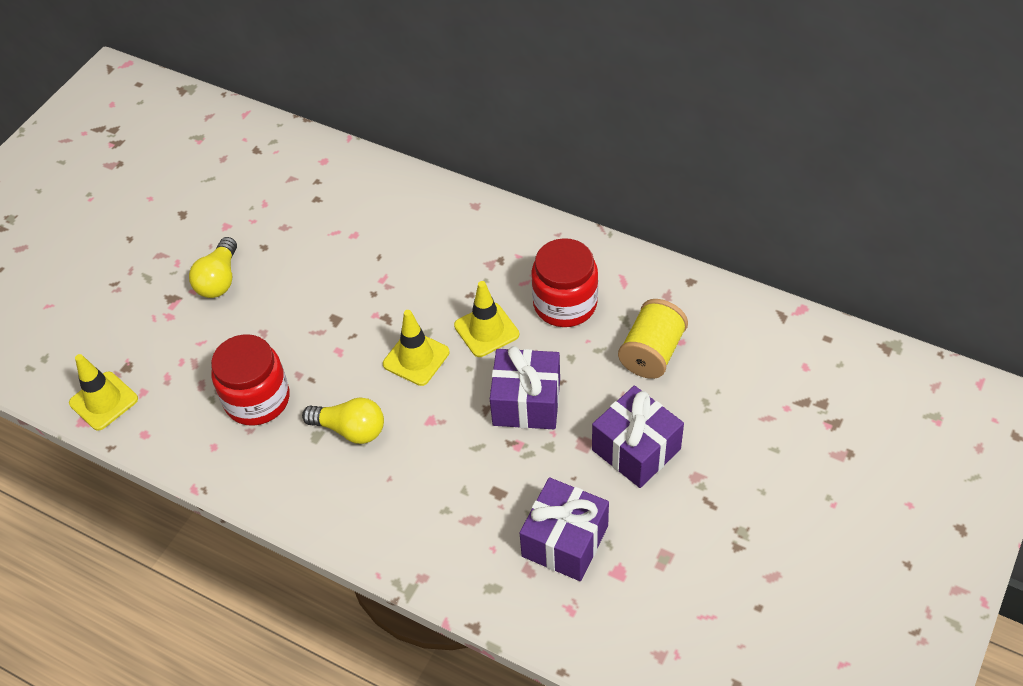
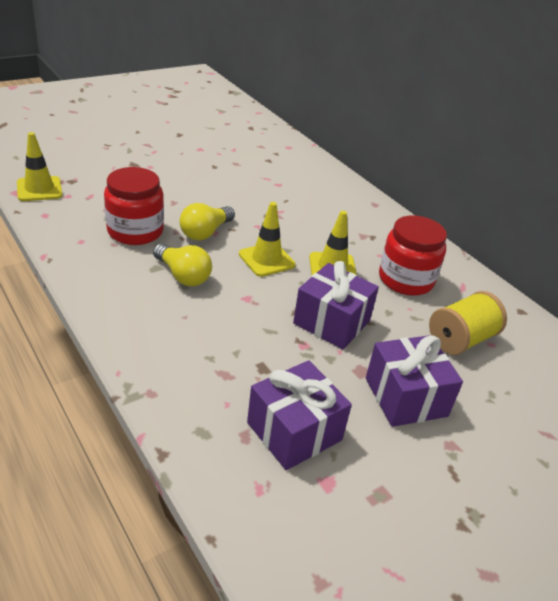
camera: 20 degrees right, 15 degrees down
yellow light bulb [189,237,237,298] -> yellow light bulb moved to [180,203,235,241]

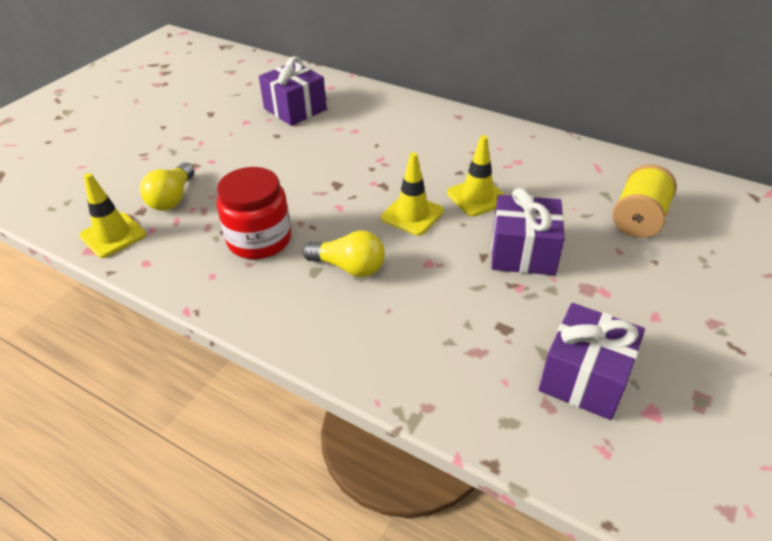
camera: 20 degrees left, 5 degrees up
yellow light bulb [180,203,235,241] -> yellow light bulb moved to [140,163,194,211]
purple gift [366,335,463,427] -> purple gift moved to [259,56,327,126]
red jar [379,215,447,296] -> none

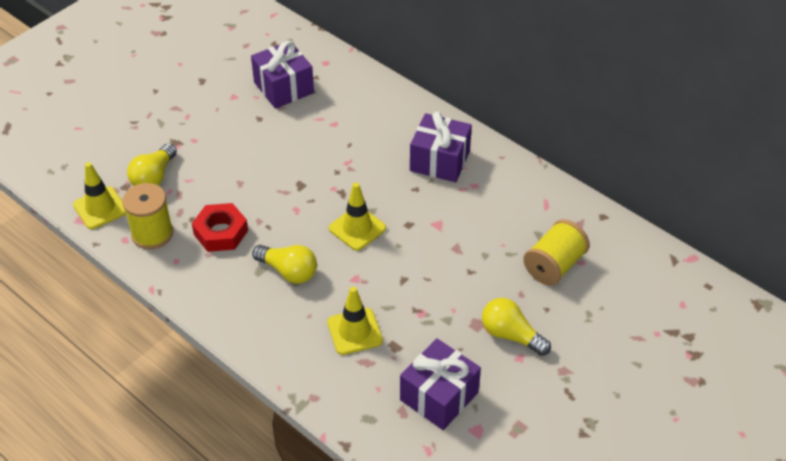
camera: 10 degrees right, 5 degrees up
red jar [217,167,291,259] -> red nut [192,203,248,252]
yellow traffic cone [447,135,505,216] -> yellow traffic cone moved to [327,287,383,355]
purple gift [491,188,565,275] -> purple gift moved to [410,111,472,182]
none -> yellow spool [122,183,173,249]
none -> yellow light bulb [482,298,551,356]

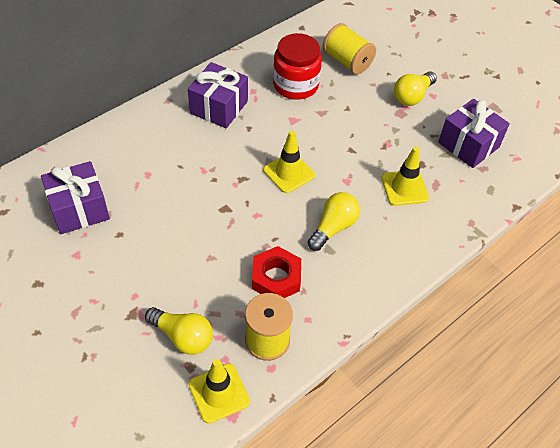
camera: 85 degrees left, 5 degrees up
none -> red jar [273,33,322,100]

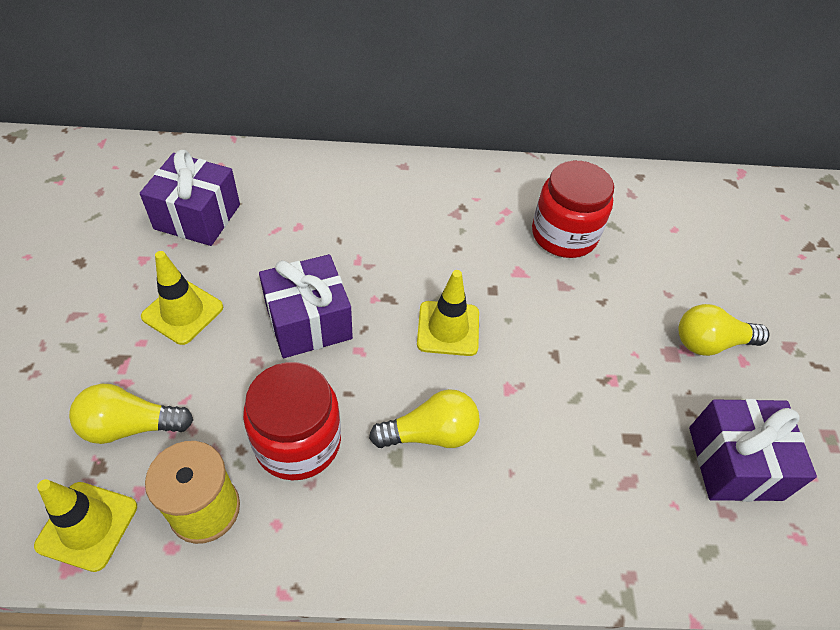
camera: 40 degrees right, 0 degrees up
yellow light bulb [145,307,213,355] -> yellow light bulb turned 105 degrees clockwise [69,384,193,444]
purple gift [188,62,248,128] -> purple gift moved to [259,254,353,358]
red nut [252,246,301,298] -> red jar [243,362,341,481]
yellow spool [323,23,376,74] -> none
yellow traffic cone [381,147,429,206] -> yellow traffic cone moved to [141,251,223,345]

